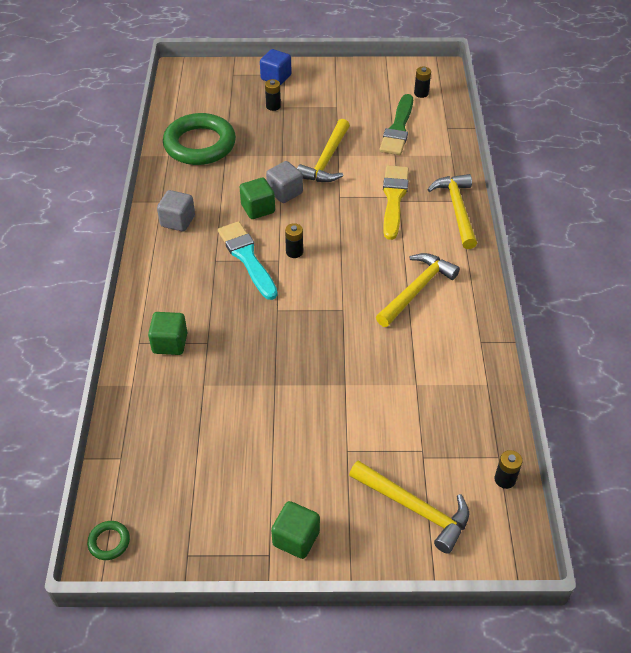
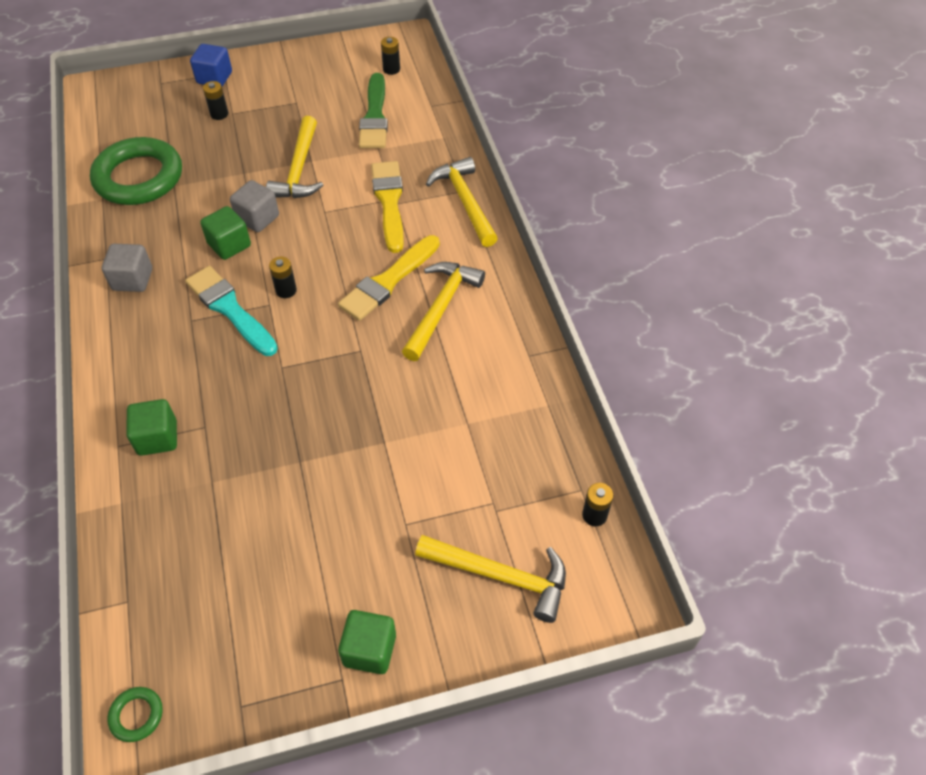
camera: 15 degrees left, 5 degrees up
none -> yellow brush [338,235,440,321]

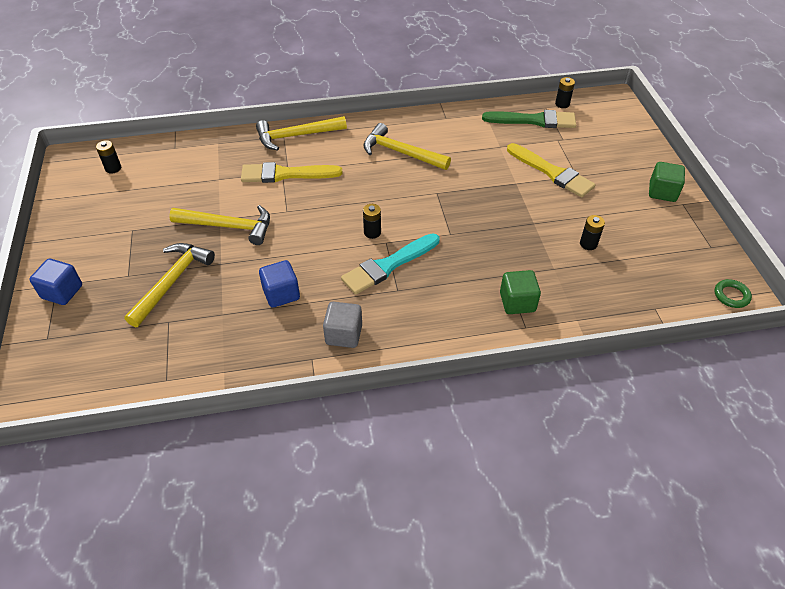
camera: 85 degrees left, 5 degrees down
green ring [90,137,182,205] -> none
green cube [200,206,251,260] -> none
black battery [203,81,228,120] -> black battery moved to [580,215,605,250]
grey cube [230,180,279,232] -> none
yellow brush [338,235,440,321] -> yellow brush moved to [507,143,595,198]
green brush [359,73,388,148] -> green brush moved to [482,110,576,128]
yellow hammer [415,535,566,623] -> yellow hammer moved to [124,243,215,327]
none -> blue cube [259,260,300,308]

